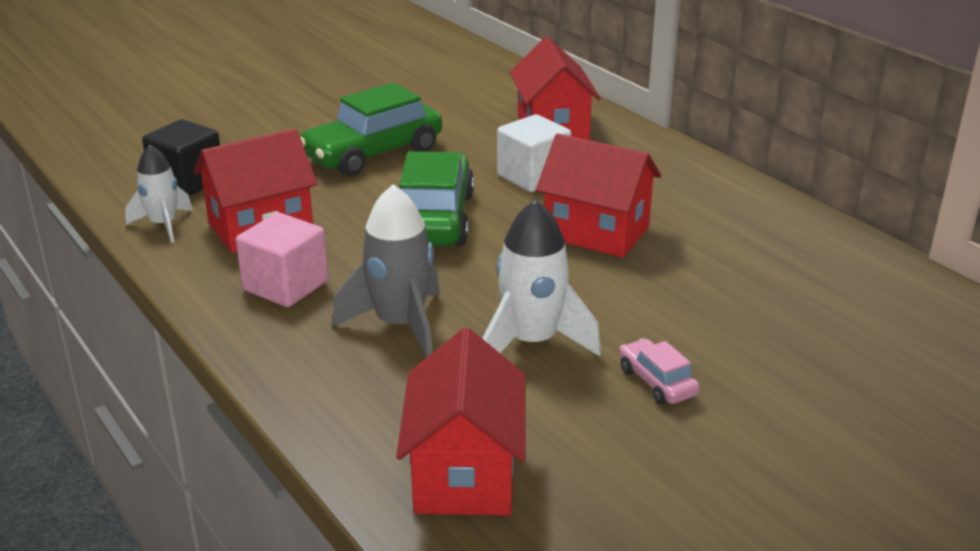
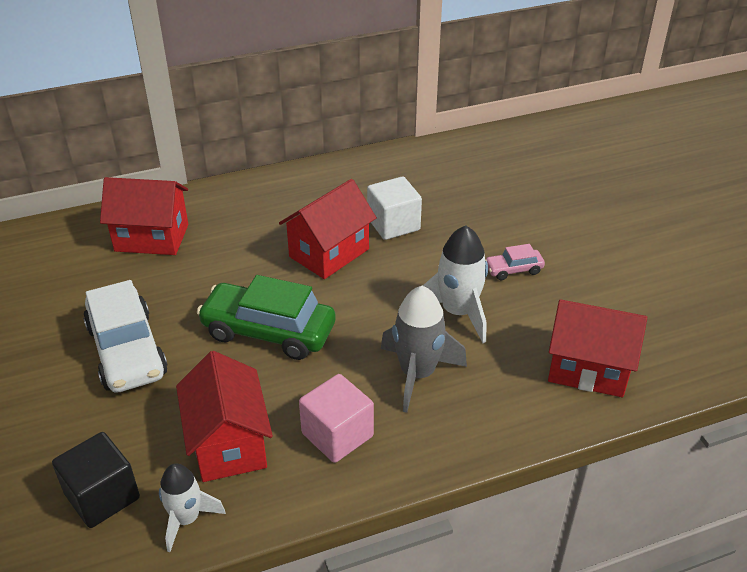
camera: 75 degrees left, 10 degrees up
green car [300,83,442,176] -> white car [83,280,168,393]
white cube [497,114,571,192] -> white cube moved to [367,177,422,240]

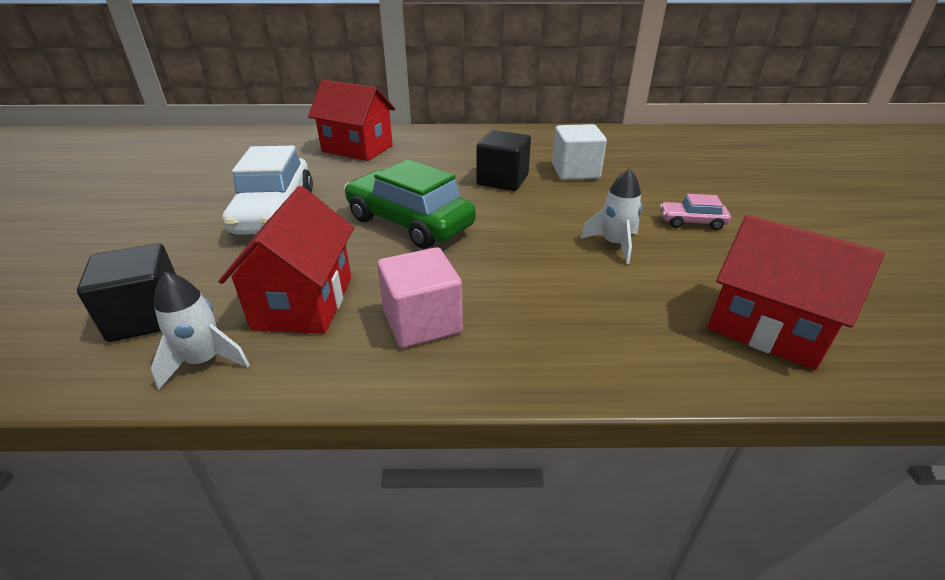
camera: 20 degrees right, 5 degrees down
red house [279,179,377,279] -> black cube [476,130,531,191]
grey rocket [381,286,467,413] -> none
white rocket [423,225,488,343] -> white rocket [580,169,642,264], size x0.65

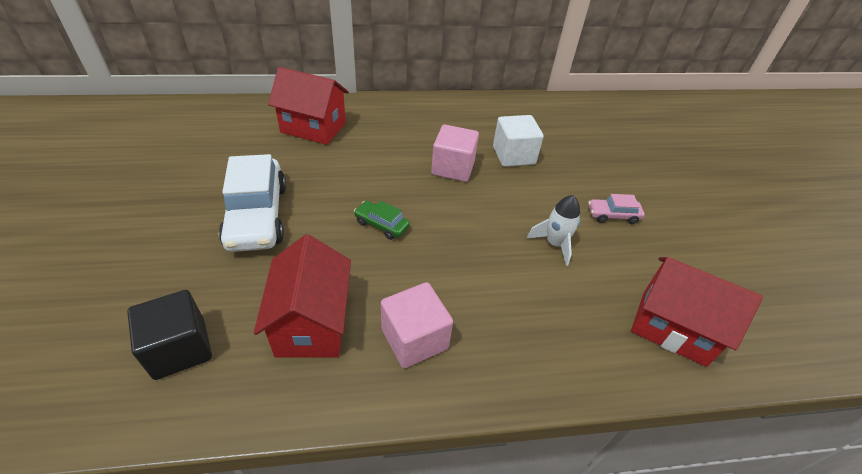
camera: 10 degrees left, 10 degrees up
white rocket [151,272,250,390] -> none
green car [344,159,476,249] -> green car [354,201,410,240], size x0.47
black cube [476,130,531,191] -> pink cube [431,125,479,182]

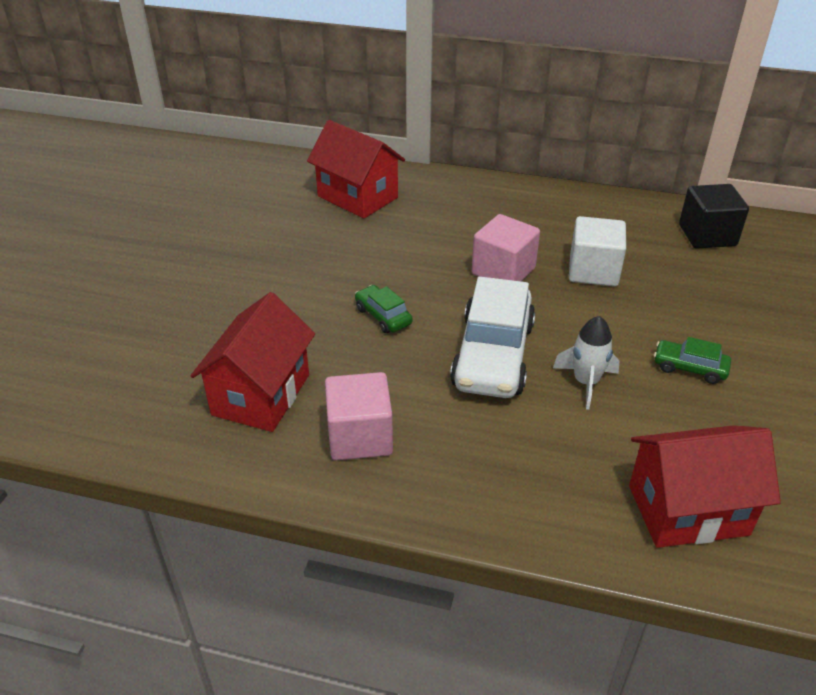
camera: 25 degrees right, 5 degrees down
black cube [127,290,212,380] -> black cube moved to [679,184,749,249]
white car [219,154,286,252] -> white car moved to [450,276,536,398]
pink car [588,194,645,224] -> green car [654,337,731,384]
red house [631,257,763,367] -> red house turned 60 degrees counterclockwise [629,425,781,548]

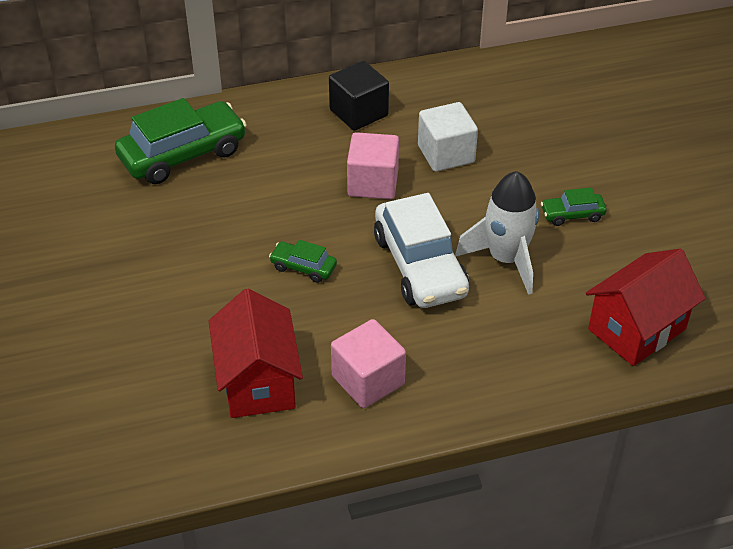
camera: 30 degrees left, 5 degrees up
red house [307,120,405,218] -> green car [115,98,247,184]
white rocket [553,316,620,410] -> white rocket [455,171,539,295], size x1.55
black cube [679,184,749,249] -> black cube moved to [329,61,389,131]

